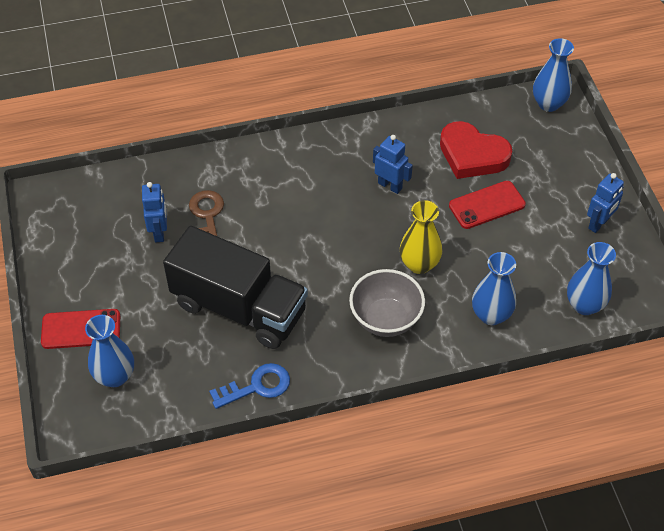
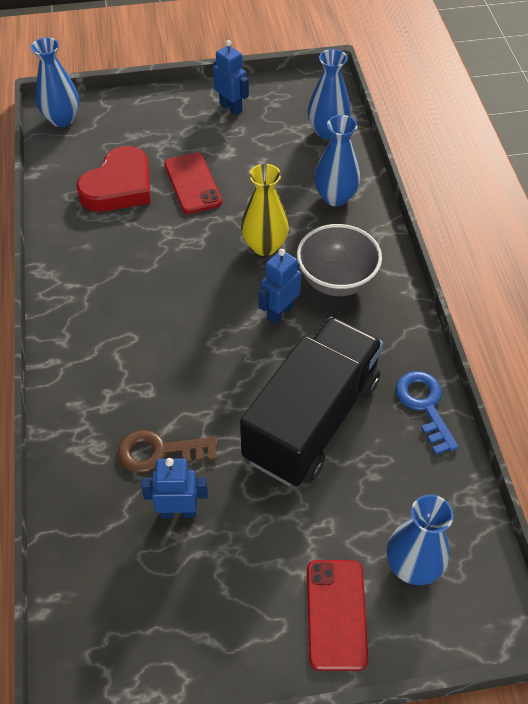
camera: 85 degrees left, 0 degrees up
blue robot [373,135,413,194] -> blue robot moved to [259,249,301,324]

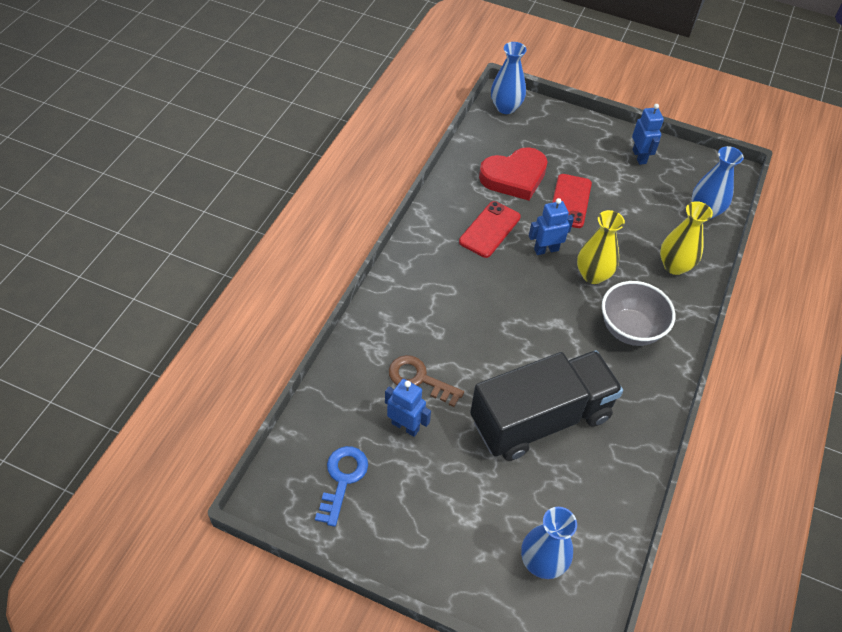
camera: 30 degrees right, 0 degrees up
blue robot [259,249,301,324] -> blue robot moved to [529,198,574,255]
red phone [307,560,368,671] -> red phone moved to [459,201,521,258]
blue vase [314,115,361,206] -> yellow vase [660,201,713,275]
blue key [396,371,459,455] -> blue key moved to [315,446,368,527]

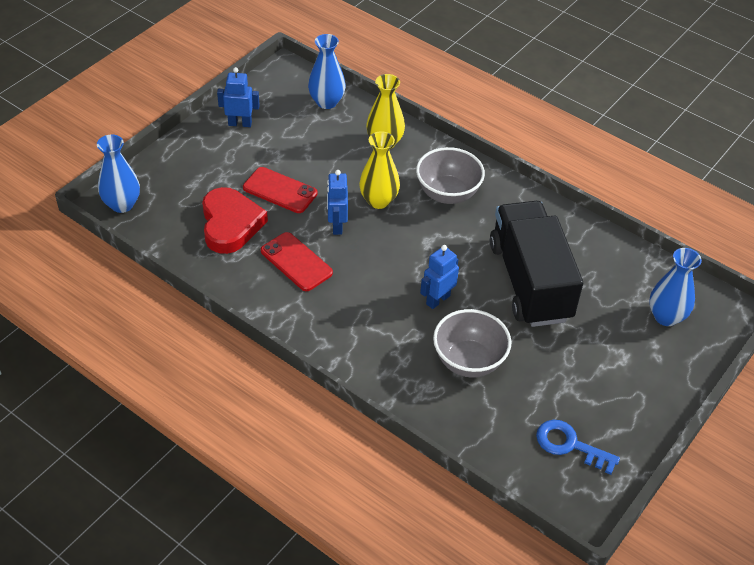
camera: 75 degrees left, 5 degrees down
blue robot [385,379,431,437] -> blue robot moved to [420,245,459,309]
brown key [389,355,464,407] -> grey bowl [433,309,511,378]

